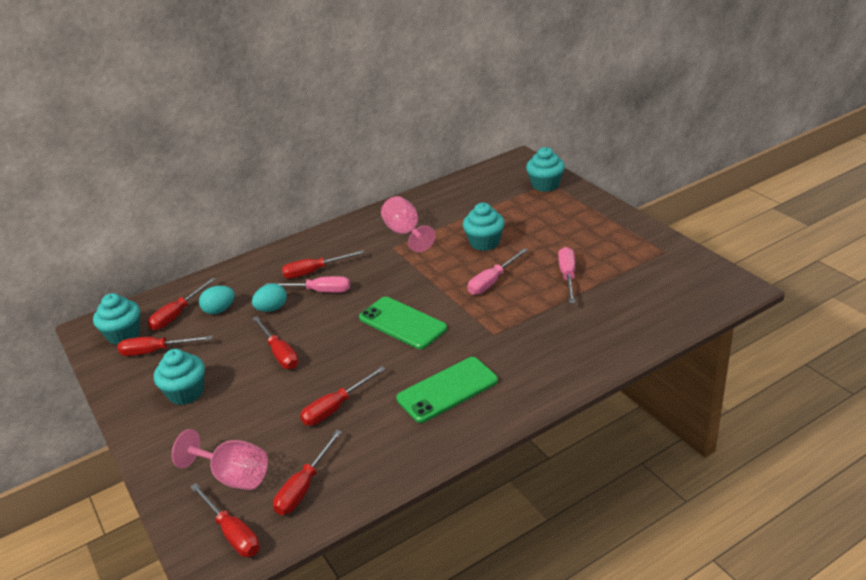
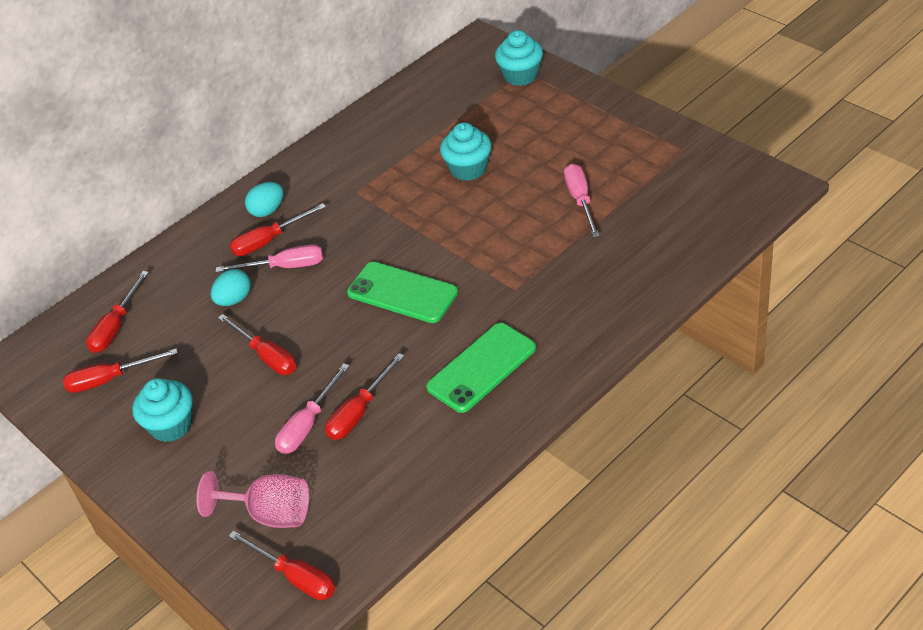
camera: 10 degrees left, 10 degrees up
turquoise cupcake [93,293,140,345] -> none
turquoise egg [199,286,235,314] -> turquoise egg moved to [245,182,284,217]
red screwdriver [273,430,342,515] -> none
pink goblet [381,196,435,252] -> none
pink screwdriver [468,248,528,295] -> pink screwdriver moved to [275,363,350,454]

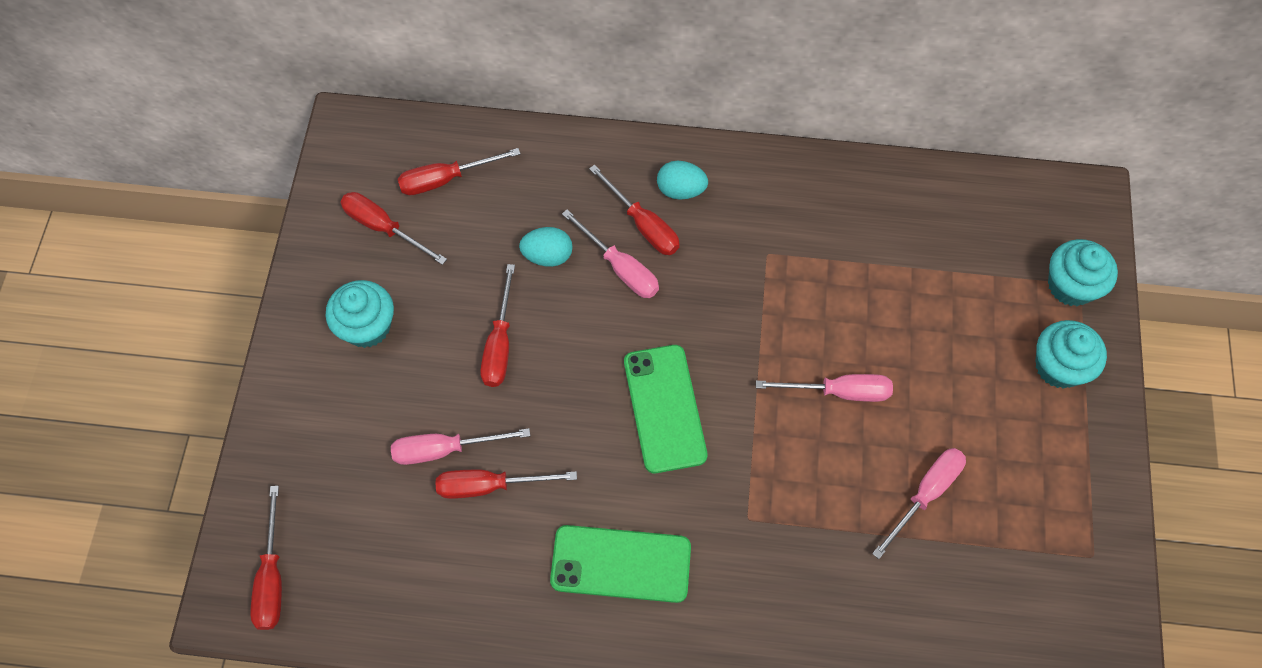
camera: 45 degrees right, 20 degrees up
pink goblet [196,471,309,528] -> none
red screwdriver [229,203,326,256] -> red screwdriver turned 150 degrees counterclockwise [589,165,680,255]
turquoise cupcake [440,122,492,181] -> turquoise cupcake moved to [1035,320,1107,389]
none -> pink screwdriver [756,374,893,402]

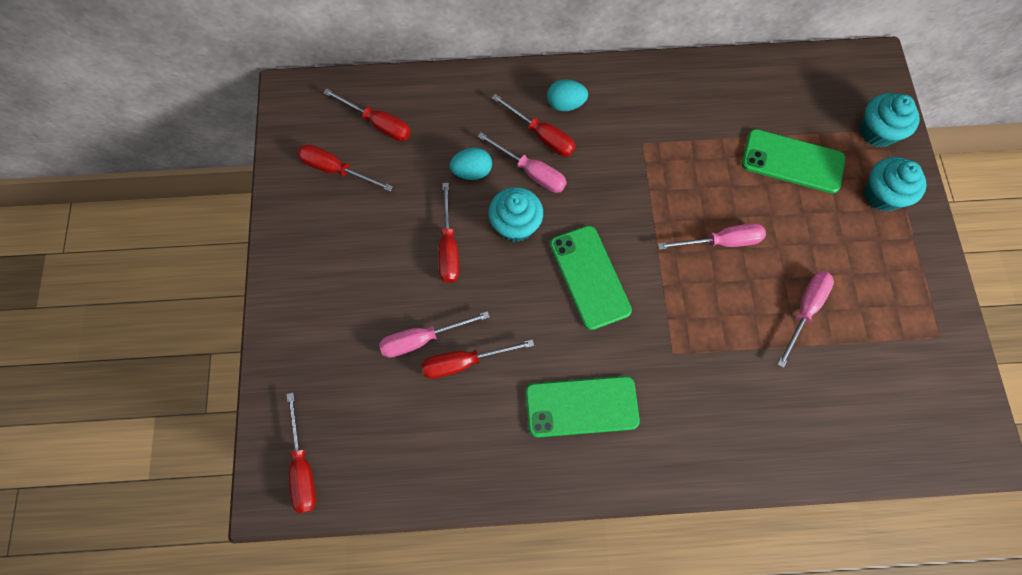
camera: 10 degrees left, 5 degrees up
turquoise cupcake [326,280,394,348] -> turquoise cupcake moved to [488,187,543,242]
red screwdriver [398,148,521,195] -> red screwdriver turned 120 degrees counterclockwise [323,88,411,141]
none -> green phone [742,129,846,193]

